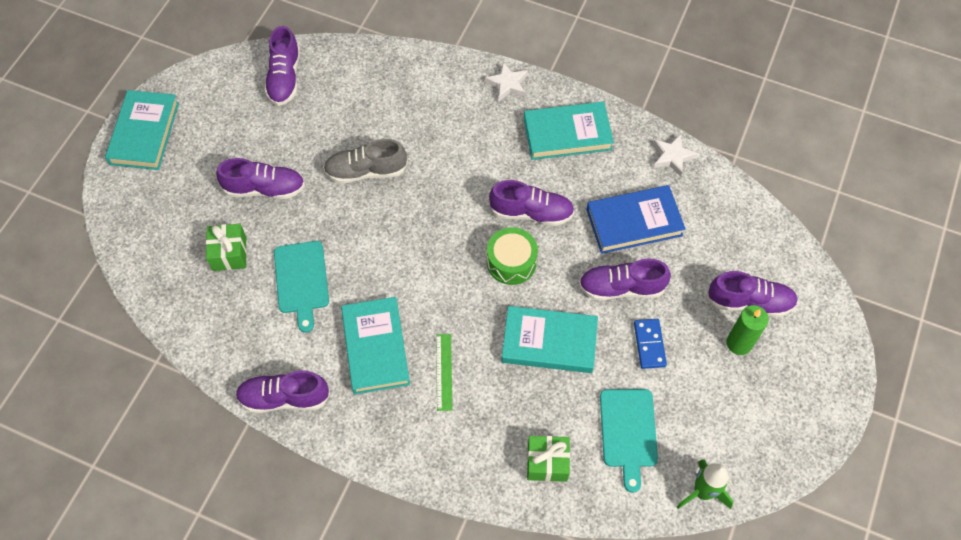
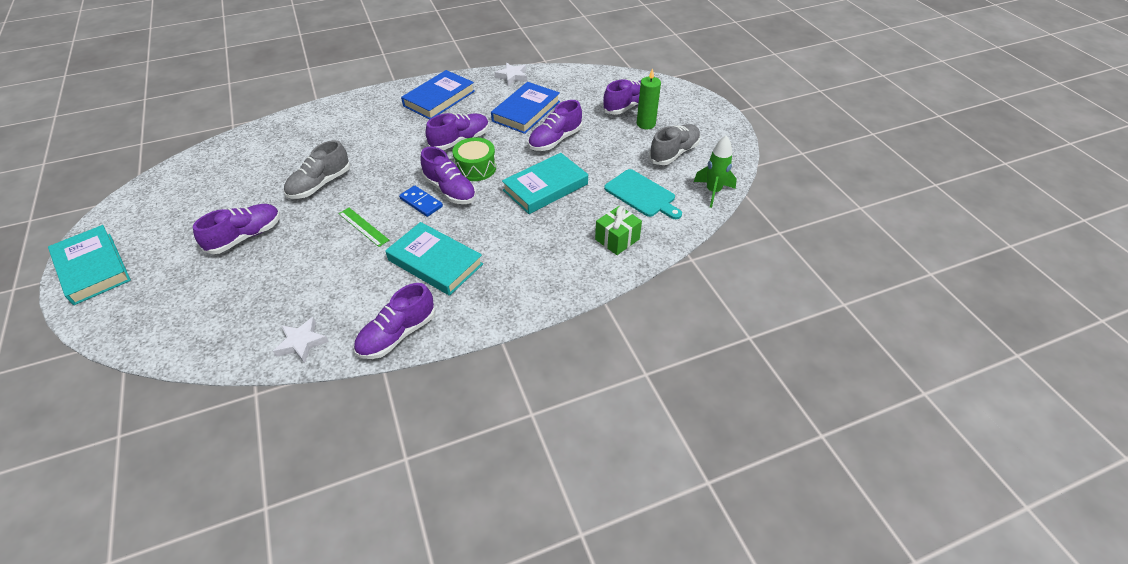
camera: 45 degrees left, 15 degrees down
green gift [206,224,247,271] -> none
purple shoe [264,26,300,106] -> purple shoe moved to [420,147,476,204]
turquoise cutting board [274,241,329,332] -> none
green ruler [436,334,452,411] -> green ruler moved to [339,208,389,247]
white star [485,62,528,101] -> white star moved to [273,317,329,364]
turquoise book [524,102,614,160] -> blue book [401,70,475,119]
blue domino [634,319,667,369] -> blue domino moved to [399,186,443,217]
none -> grey shoe [649,124,701,165]

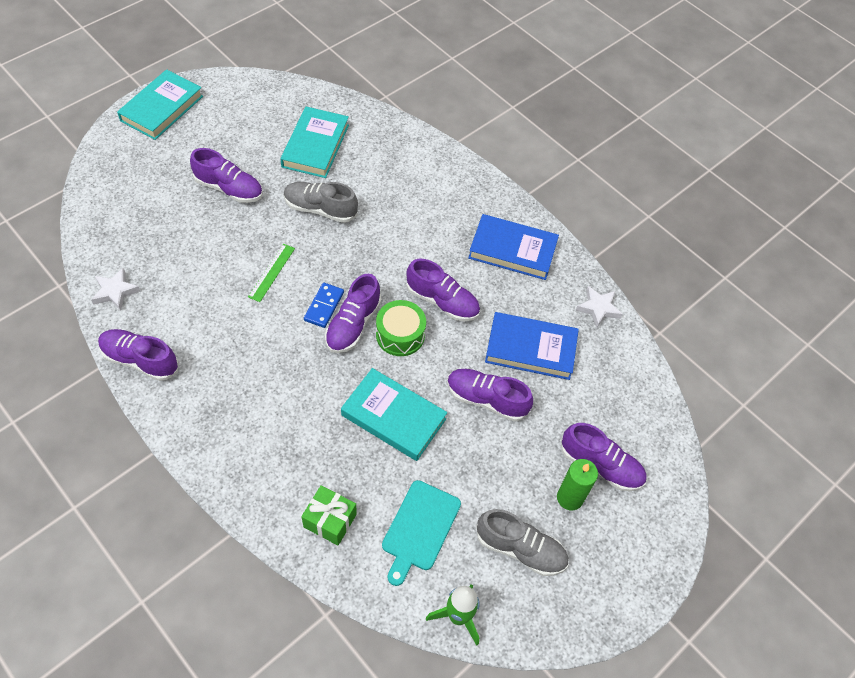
camera: 65 degrees right, 10 degrees up
turquoise book [385,222,483,296] -> turquoise book moved to [280,107,349,178]

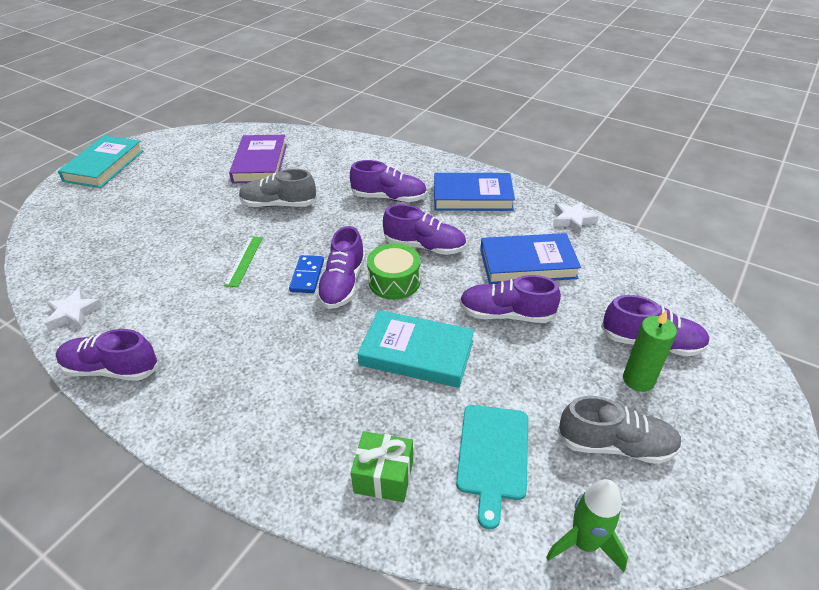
camera: 10 degrees left, 15 degrees down
purple shoe [190,148,263,203] -> purple shoe moved to [350,160,427,202]
turquoise book [280,107,349,178] -> purple book [229,135,287,183]

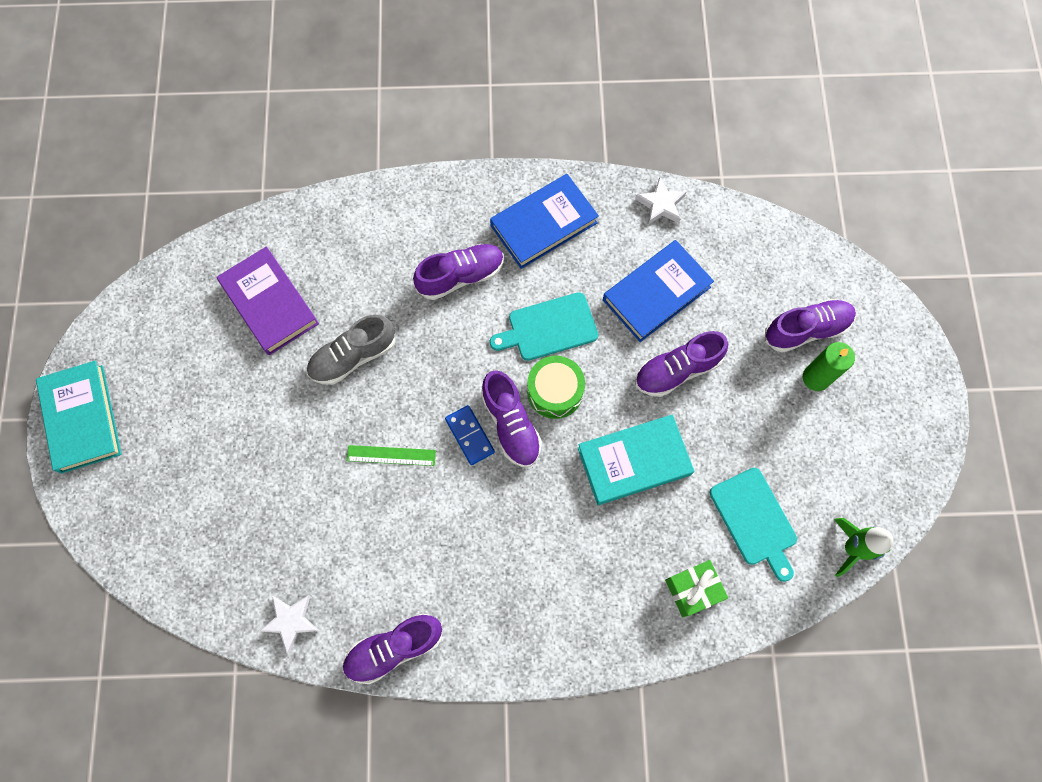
camera: 35 degrees left, 30 degrees up
green ruler [224,236,263,287] -> green ruler turned 60 degrees counterclockwise [347,445,436,466]
purple shoe [383,204,467,255] -> turquoise cutting board [490,292,598,361]
grey shoe [557,396,682,464] -> none

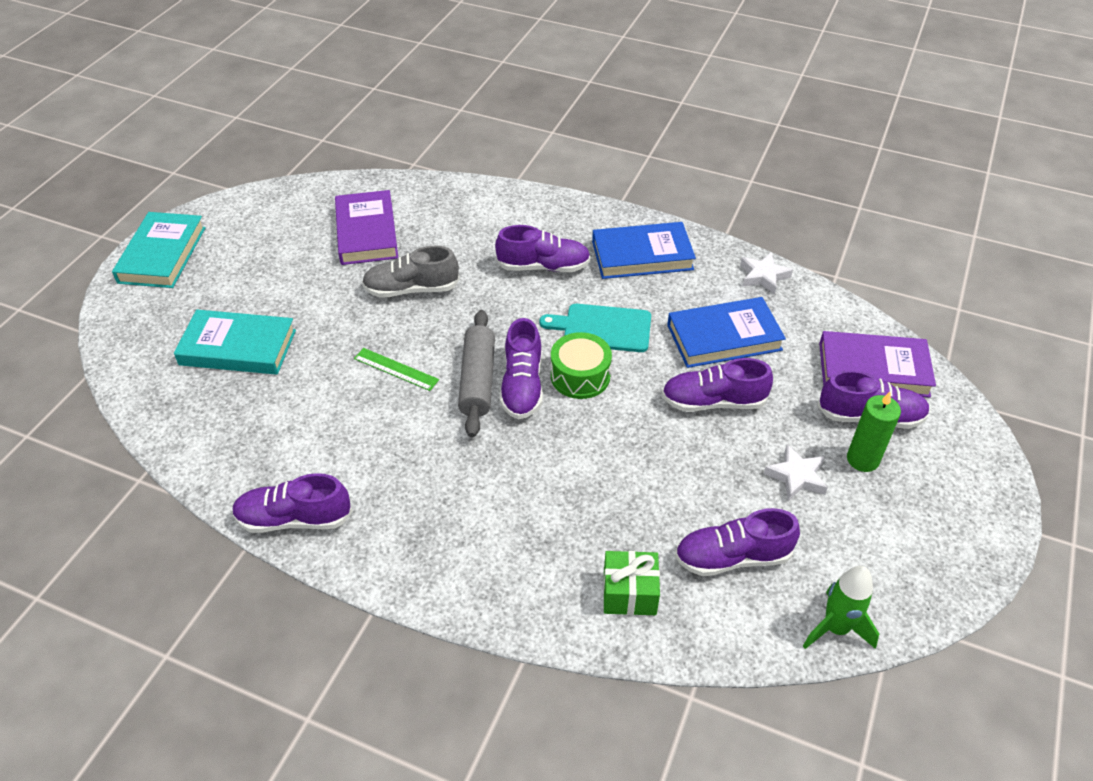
camera: 25 degrees right, 25 degrees down
white star [259,596,319,653] -> white star moved to [764,444,828,501]
blue domino [445,405,495,465] -> grey rolling pin [458,310,495,437]
turquoise book [578,414,694,505] -> turquoise book moved to [174,310,296,375]
turquoise cutting board [710,468,797,582] -> purple shoe [675,508,800,576]
none -> purple book [819,331,936,398]

